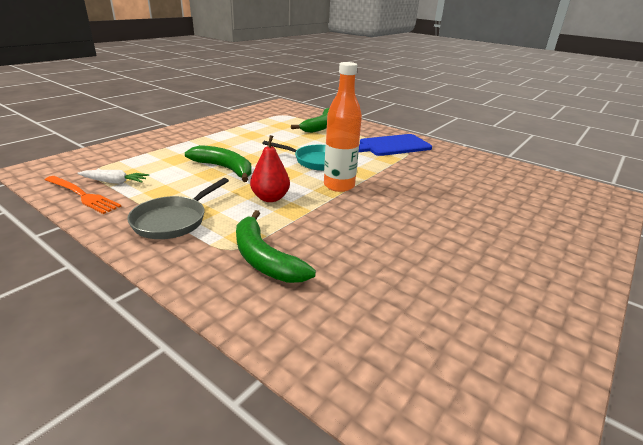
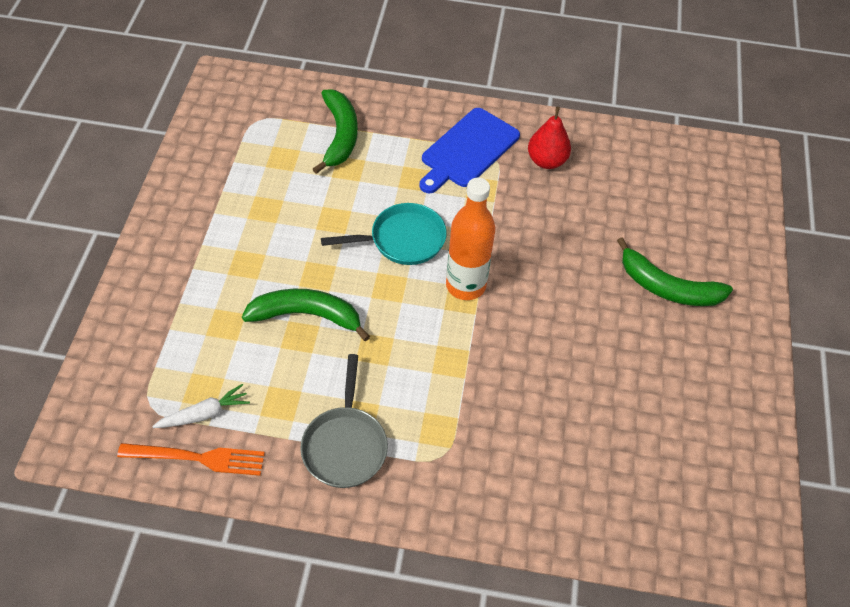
camera: 30 degrees left, 25 degrees up
green banana [236,210,316,283] -> green banana moved to [617,237,733,306]
red pear [250,135,290,202] -> red pear moved to [528,107,571,169]

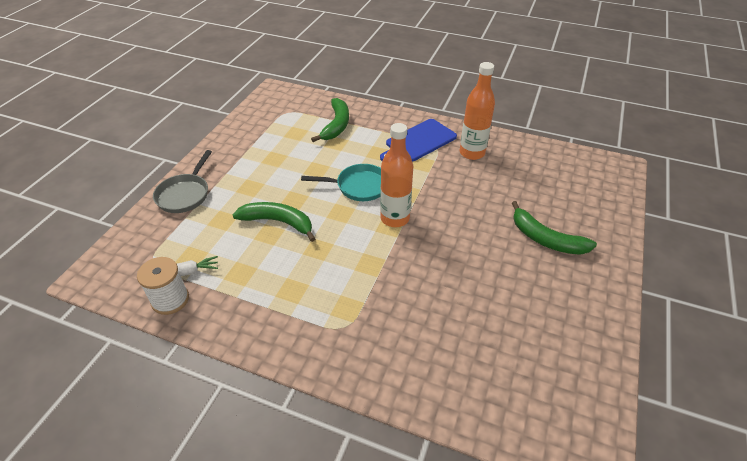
camera: 15 degrees right, 10 degrees down
orange fork [117,443,265,476] -> white spool [137,257,189,315]
grey pan [300,354,388,488] -> grey pan moved to [153,150,212,213]
red pear [528,107,571,169] -> orange bottle [460,62,495,160]

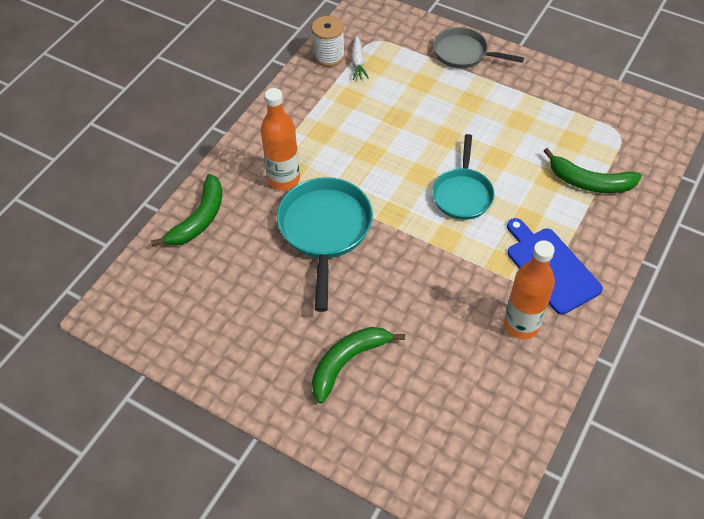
camera: 100 degrees right, 10 degrees up
green banana [233,202,316,242] -> green banana moved to [151,174,222,246]
orange bottle [380,123,413,227] -> orange bottle moved to [261,88,300,190]
none -> turquoise pan [277,177,373,312]

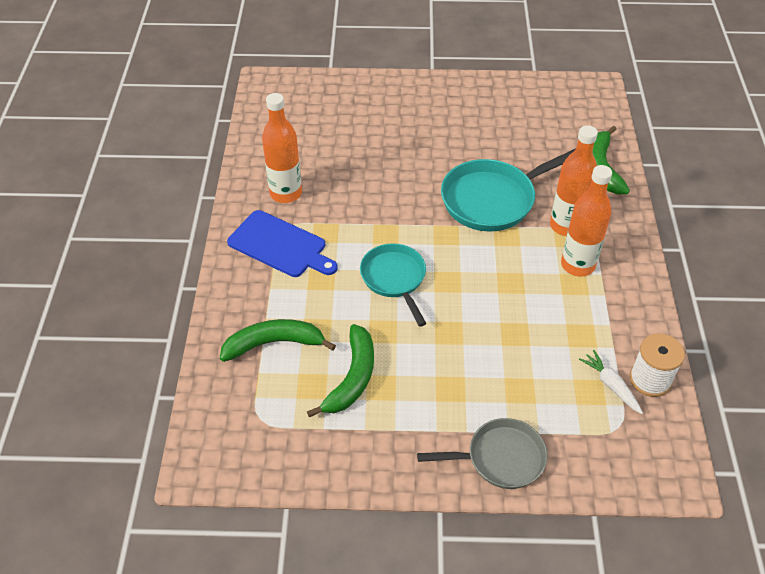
camera: 150 degrees right, 5 degrees down
turquoise pan [277,177,373,312] -> turquoise pan turned 90 degrees clockwise [441,148,576,232]
green banana [312,327,405,404] -> green banana moved to [307,324,374,417]
none -> orange bottle [561,165,612,277]

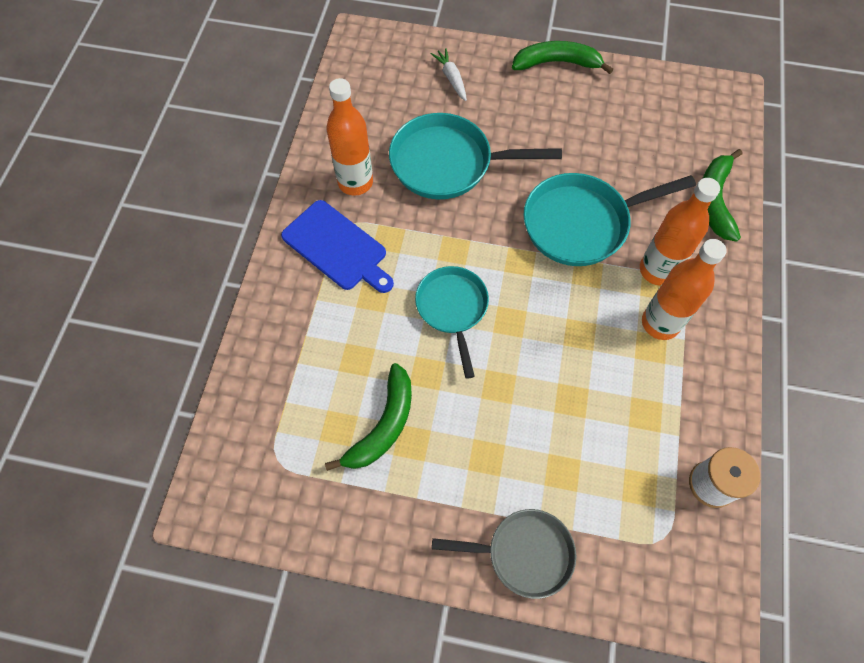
camera: 10 degrees right, 15 degrees up
green banana [220,319,336,362] -> green banana moved to [512,41,613,74]
white carrot [579,350,643,414] -> white carrot moved to [430,48,467,101]
none -> turquoise pan [389,113,562,199]

